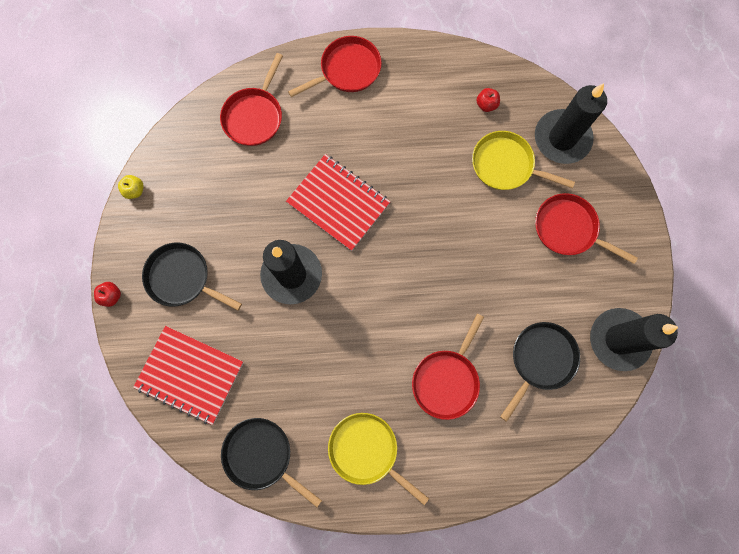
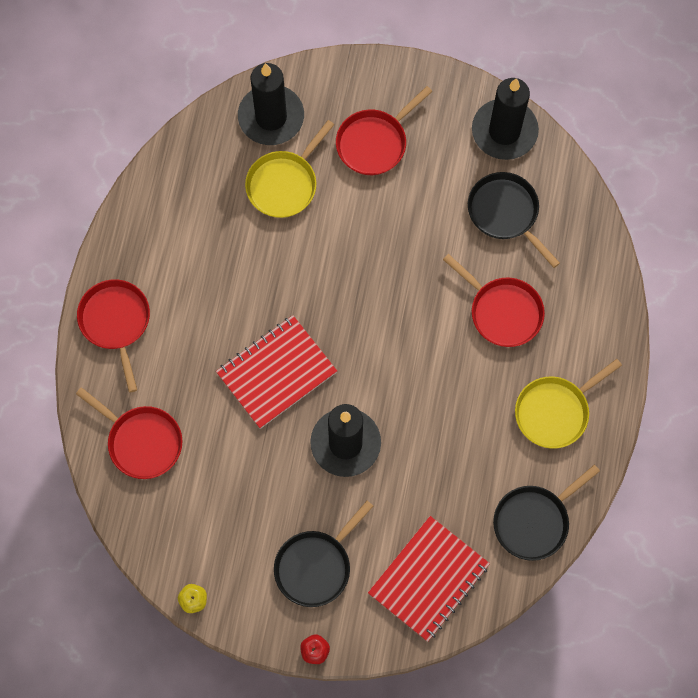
camera: 75 degrees left, 5 degrees down
red apple [476,88,500,112] -> none

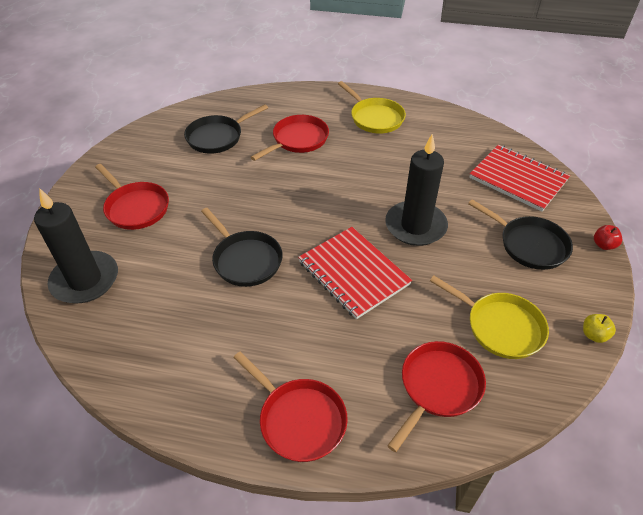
camera: 90 degrees left, 25 degrees down
red pan [77,279,150,392] -> red pan turned 120 degrees counterclockwise [233,352,348,462]
yellow pan [245,120,334,218] -> yellow pan moved to [430,276,549,359]
black candle [472,78,539,160] -> none
black pan [493,465,600,561] -> black pan moved to [201,208,283,287]

